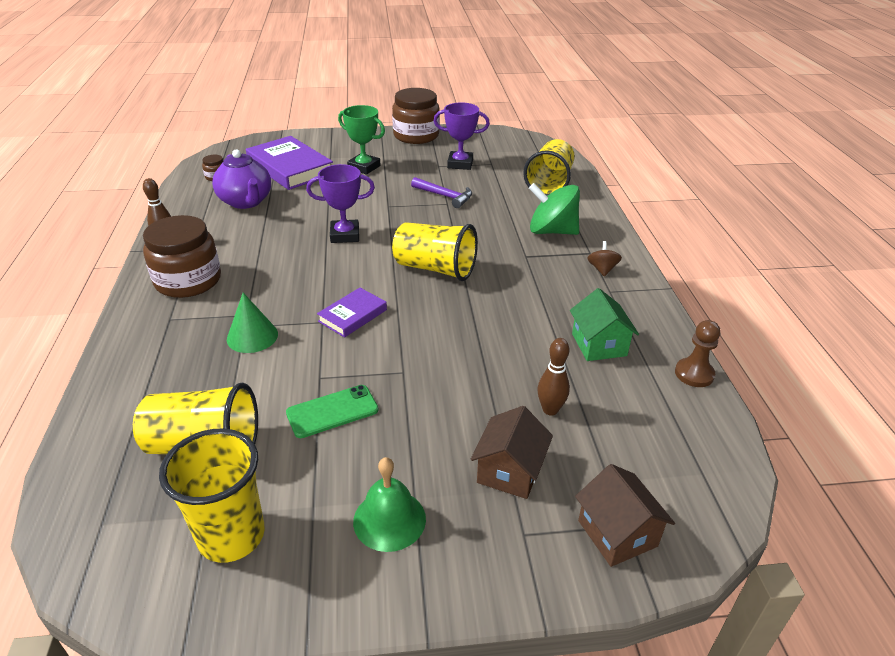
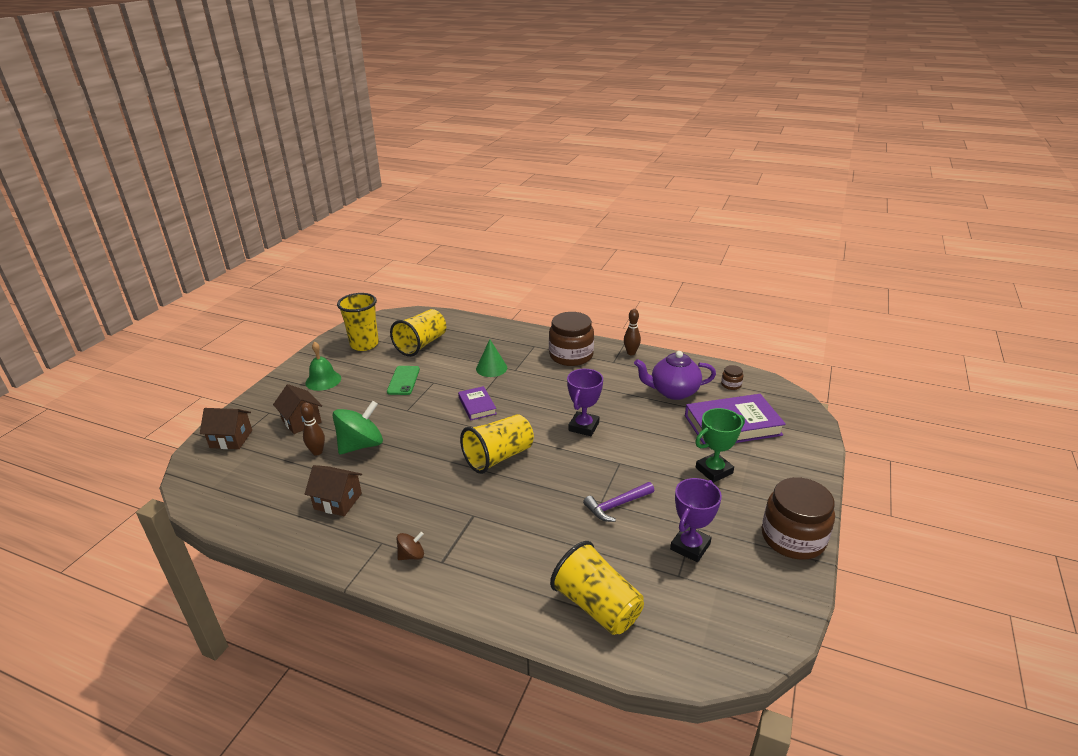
camera: 120 degrees right, 5 degrees down
green spinning top [529,183,580,235] -> green spinning top moved to [333,401,383,454]
green house [570,288,639,361] -> brown house [305,465,362,516]
brown spinning top [587,241,622,277] -> brown spinning top turned 60 degrees counterclockwise [396,532,424,560]
brown pawn [675,320,721,387] -> none

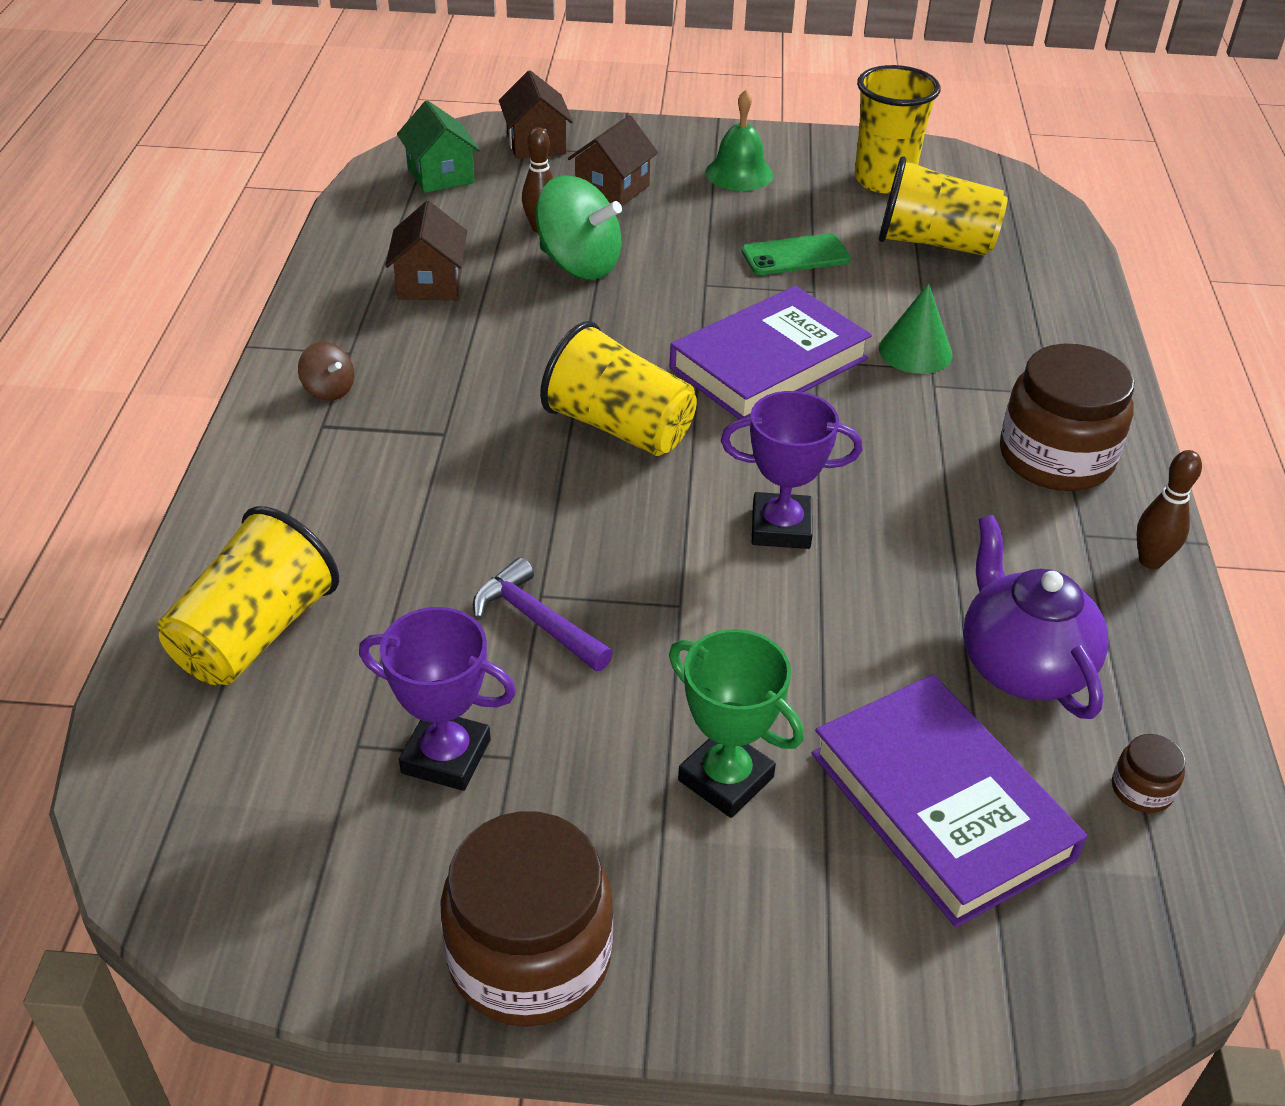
camera: 70 degrees right, 10 degrees up
purple book [458,386,497,420] -> purple book [670,286,872,420], size x1.87
none -> green house [397,100,480,193]

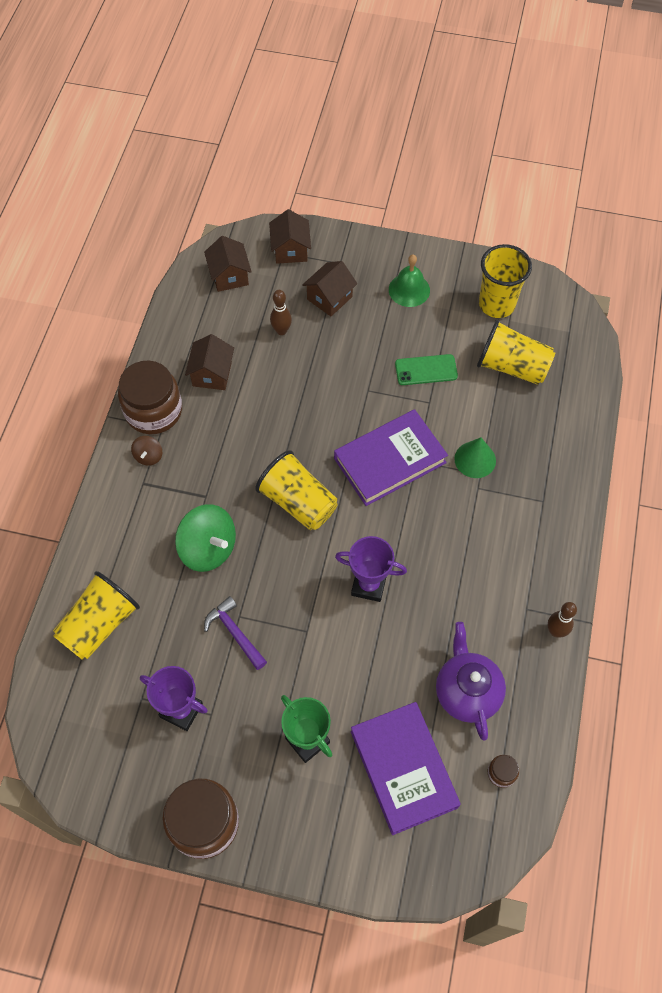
camera: 10 degrees right, 20 degrees up
brown spinning top [298,342,354,401] -> brown spinning top turned 45 degrees clockwise [131,436,163,466]
green house [397,100,480,193] -> brown house [204,236,252,292]
green spinning top [536,175,622,279] -> green spinning top moved to [175,504,236,572]
brown jar [1000,344,1134,491] -> brown jar moved to [118,361,182,434]

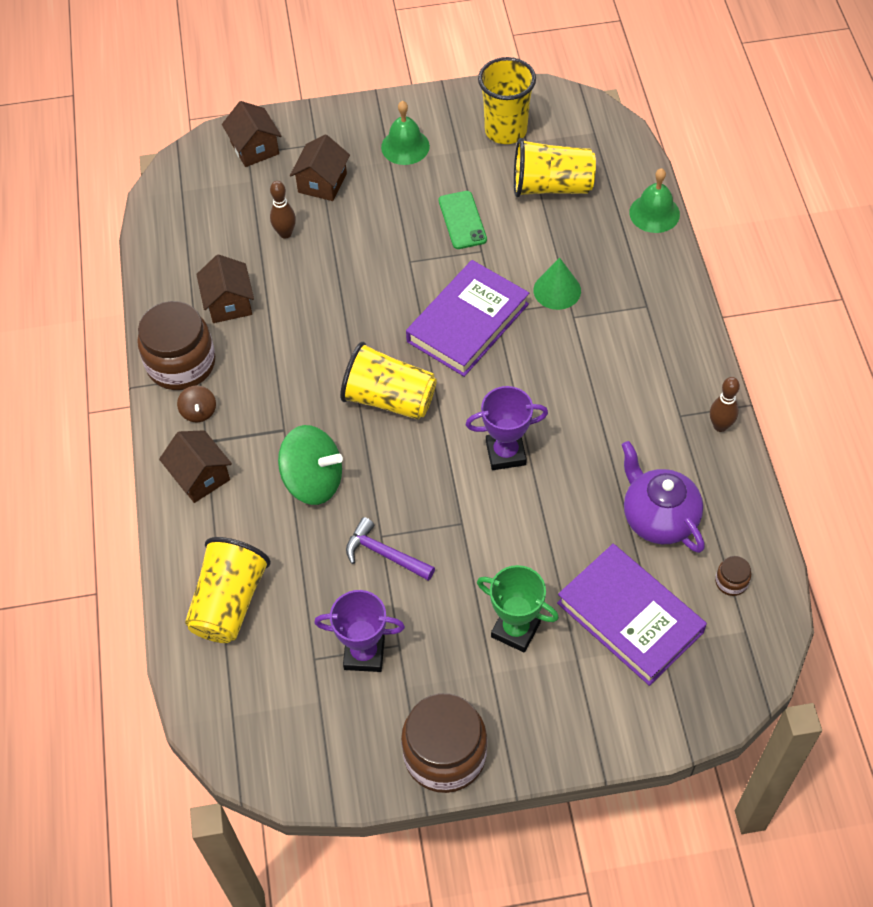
camera: 20 degrees left, 5 degrees down
brown house [204,236,252,292] -> brown house moved to [159,430,232,503]
green phone [395,354,458,385] -> green phone turned 75 degrees counterclockwise [439,191,487,249]
none -> green bell [629,168,680,233]

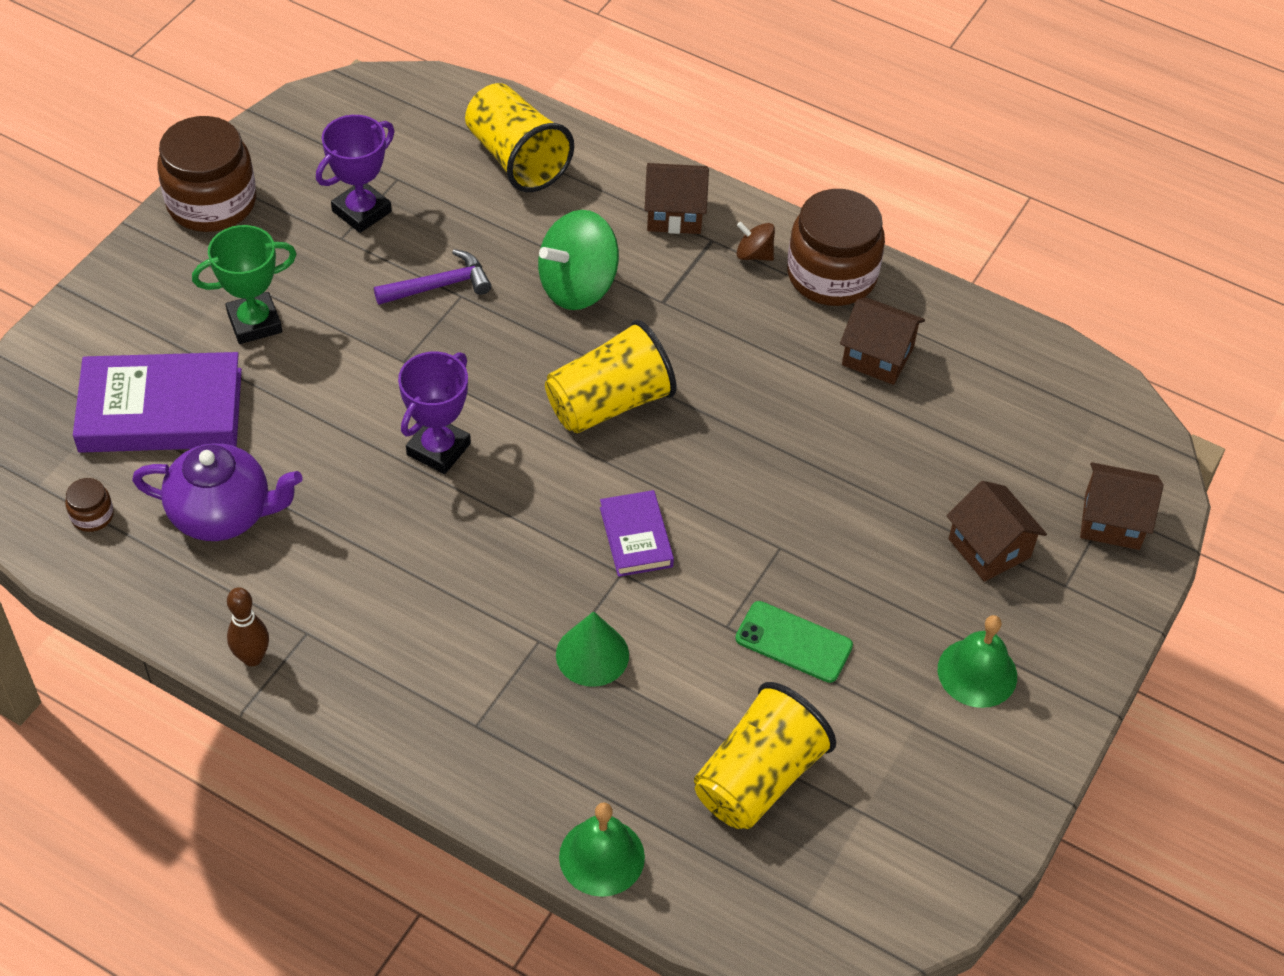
camera: 125 degrees right, 5 degrees down
brown bowling pin [270,181,296,238] -> none
purple book [406,260,529,377] -> purple book [600,490,674,577], size x0.54
yellow cup [478,57,536,144] -> none

